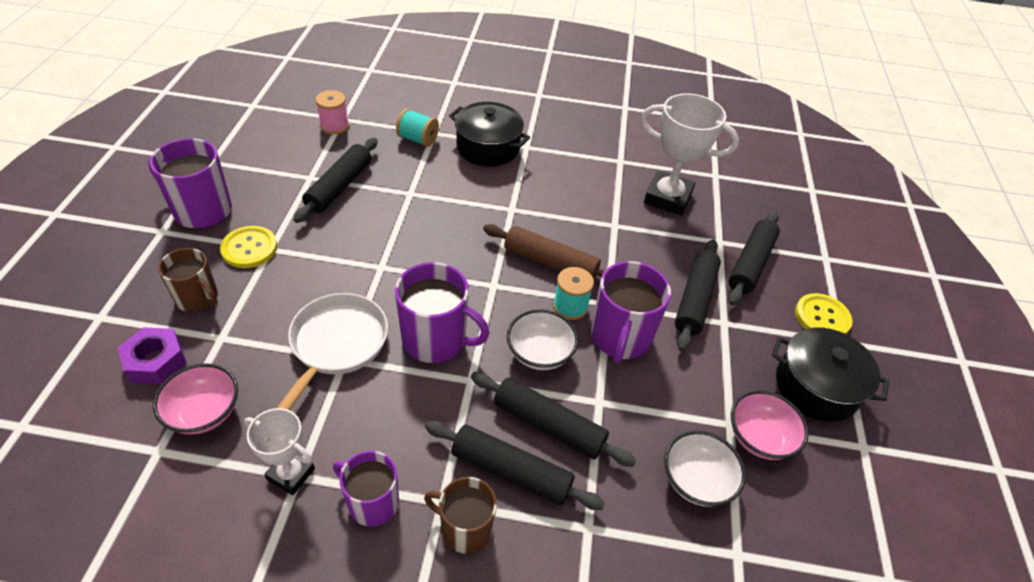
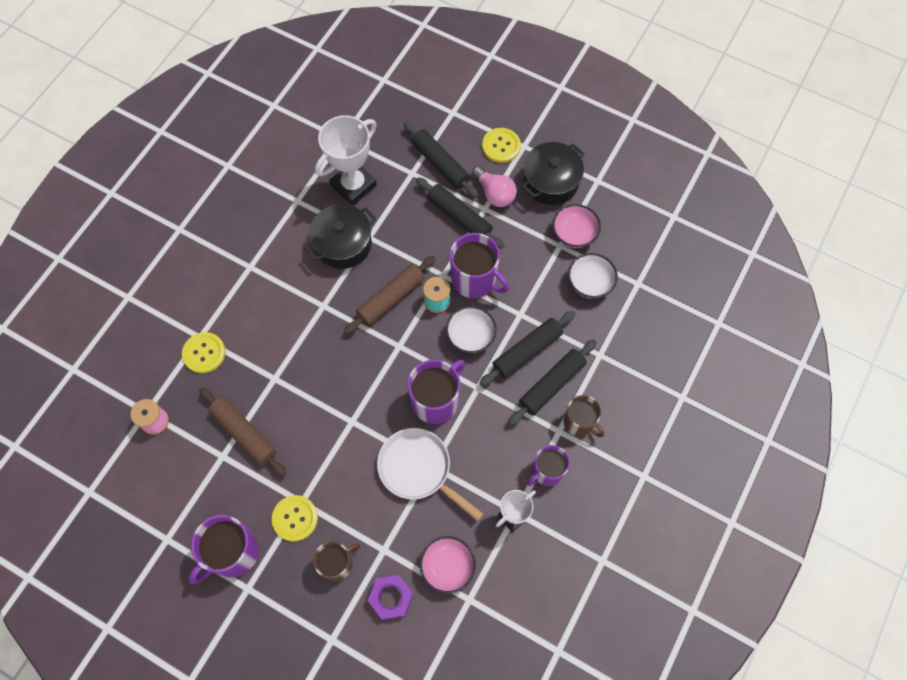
camera: 65 degrees left, 20 degrees up
black rolling pin [293,138,378,223] -> brown rolling pin [199,387,287,477]
turquoise spool [396,109,439,147] -> yellow button [182,332,226,373]
brown mug [424,477,497,554] -> brown mug turned 90 degrees counterclockwise [564,395,604,437]
black pot [449,102,530,167] -> black pot moved to [305,204,376,269]
none -> pink light bulb [472,166,517,207]

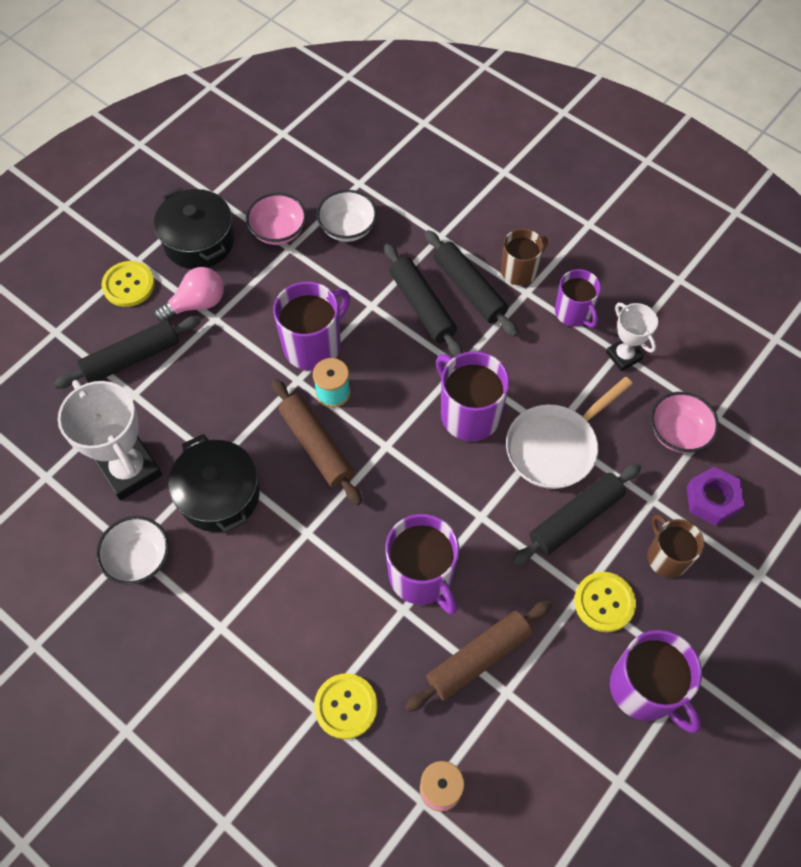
camera: 80 degrees left, 5 degrees down
black rolling pin [416,177,505,249] -> black rolling pin moved to [512,464,641,566]
white bowl [446,306,497,353] -> white bowl moved to [96,516,169,585]
none -> purple mug [385,514,459,615]

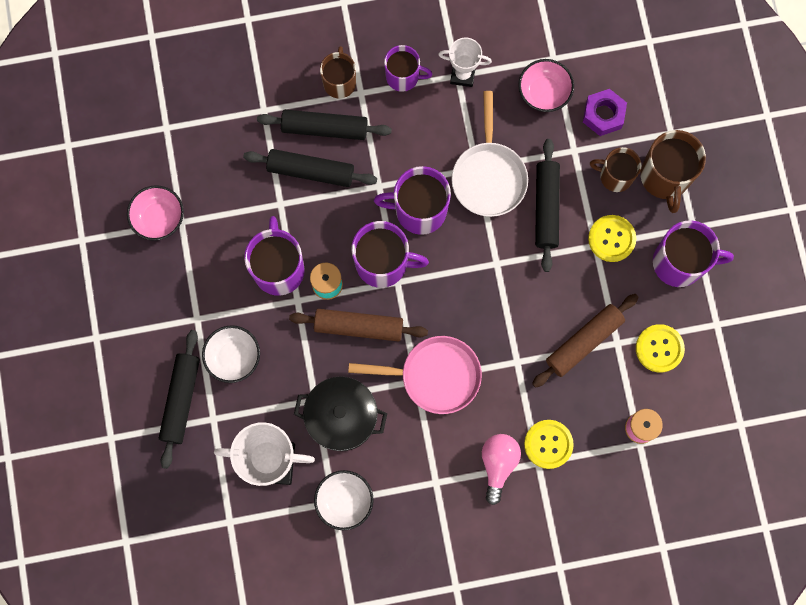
camera: 50 degrees left, 15 degrees up
yellow button [101,261,155,307] -> yellow button moved to [636,324,685,373]
black pot [154,187,234,269] -> none
pink light bulb [154,267,224,322] -> pink light bulb moved to [482,434,521,505]
white bowl [317,190,377,242] -> white bowl moved to [202,325,260,383]
purple mug [385,514,459,615] -> purple mug moved to [351,221,429,288]
brown rolling pin [405,601,552,712] -> brown rolling pin turned 45 degrees clockwise [532,294,639,388]
none -> pink pan [348,336,482,414]
none -> brown mug [640,130,706,213]

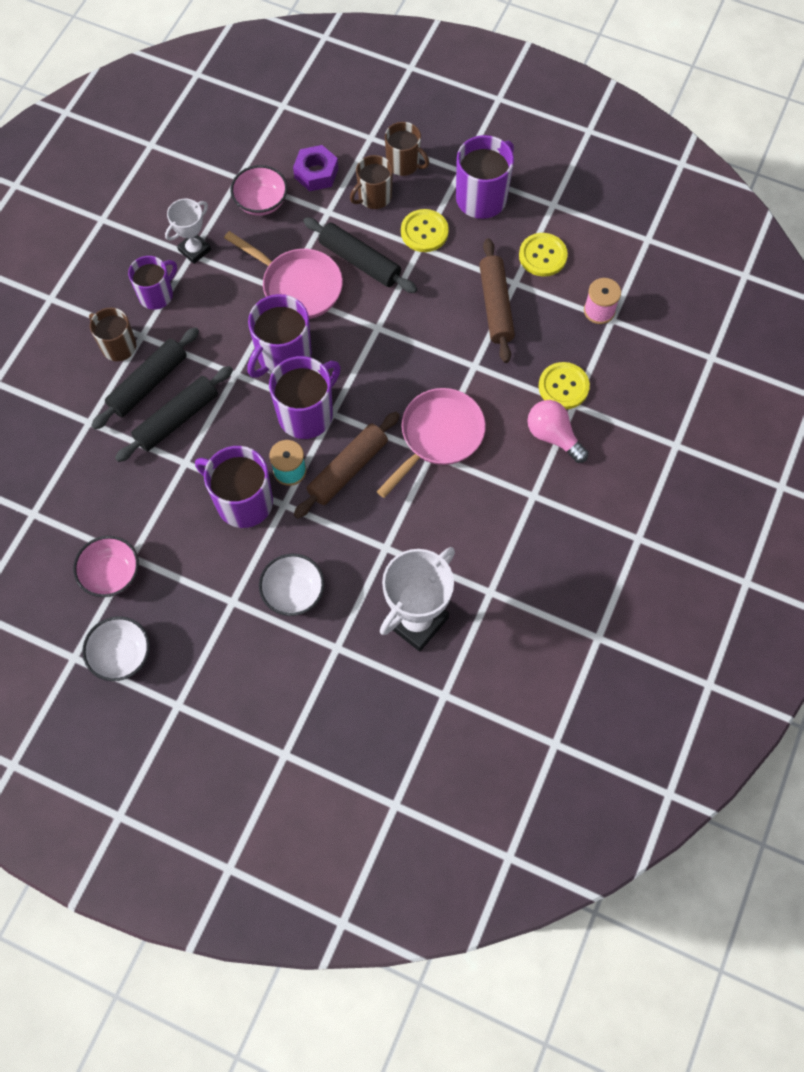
camera: 55 degrees left, 10 degrees down
black rolling pin [159,330,200,469] -> none
black pot [294,377,387,451] -> none
white bowl [314,470,374,530] -> white bowl moved to [82,616,150,681]
white pan [451,91,528,217] -> pink pan [224,231,343,319]
brown mug [640,130,706,213] -> brown mug [385,122,429,176], size x0.66

